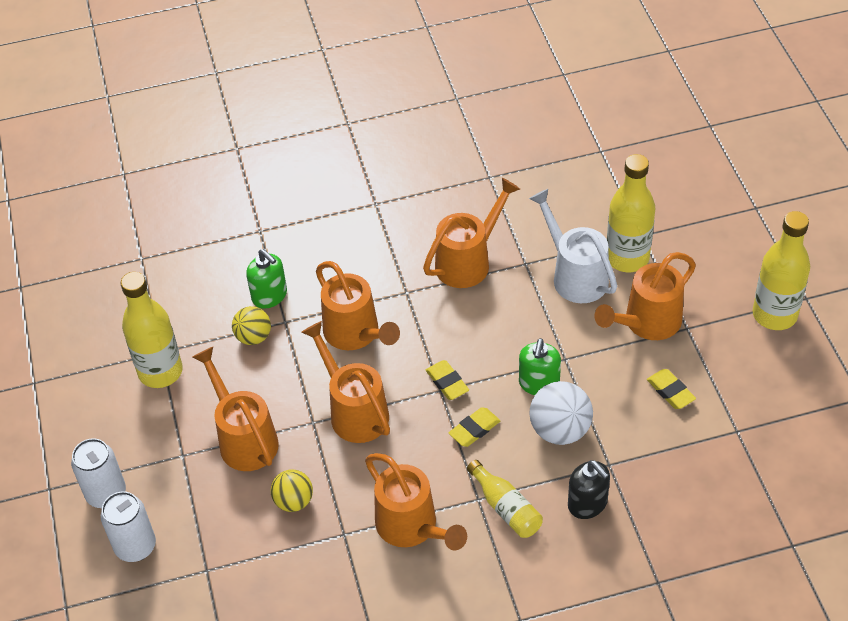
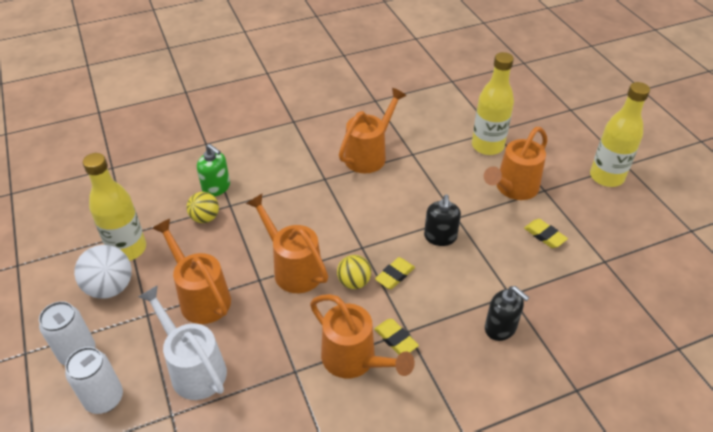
camera: 10 degrees left, 5 degrees down
yellow ball [271,469,313,512] -> yellow ball moved to [337,255,371,289]
orange watering can [316,261,400,350] -> none
yellow eraser [426,360,469,400] -> yellow eraser moved to [374,319,419,354]
yellow bottle [467,460,543,538] -> none
green soap dispenser [519,338,561,395] -> black soap dispenser [424,194,461,246]
white watering can [529,189,617,303] -> white watering can moved to [138,285,227,400]
white ball [529,381,593,445] -> white ball moved to [74,245,132,299]

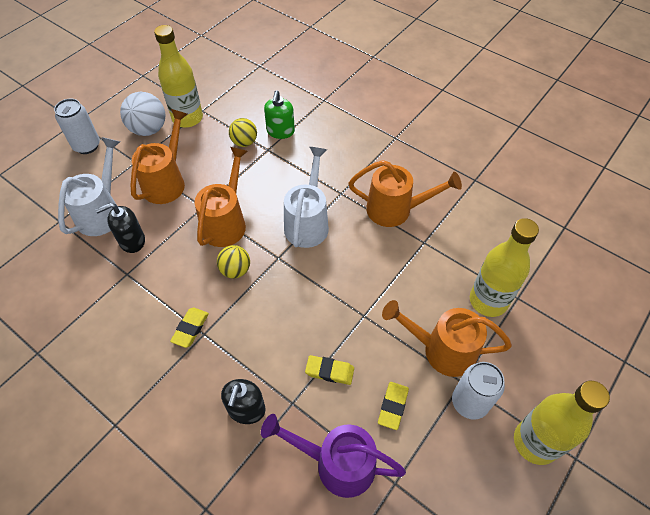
camera: 60 degrees right, 10 degrees up
white can [65,347,123,414] -> white can moved to [452,362,505,420]
orange watering can [310,294,415,378] -> none
yellow eraser [375,257,415,289] -> yellow eraser moved to [305,355,354,385]
black soap dispenser [424,194,461,246] -> black soap dispenser moved to [95,203,145,253]
none -> purple watering can [261,414,406,498]
none -> white watering can [284,147,329,248]

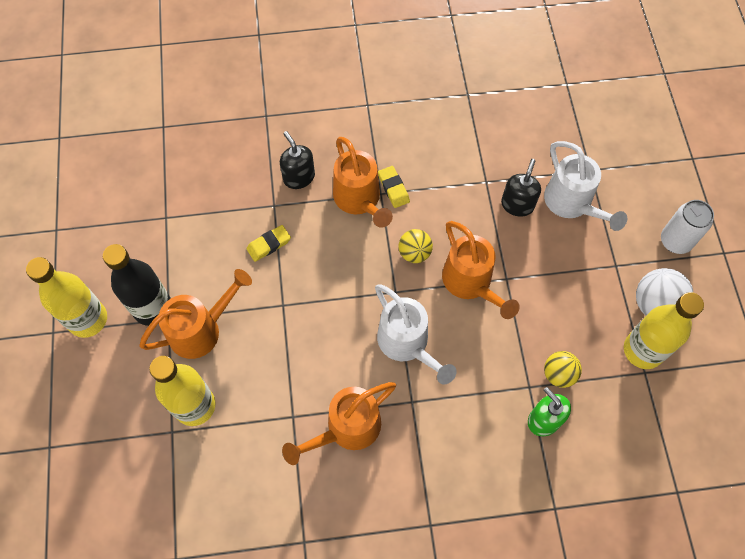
camera: 135 degrees right, 10 degrees up
orange watering can [131,109,188,204] -> orange watering can moved to [333,137,393,228]
purple watering can [261,414,406,498] -> none
yellow eraser [378,382,409,430] -> none
white can [452,362,505,420] -> black bottle [103,244,171,326]

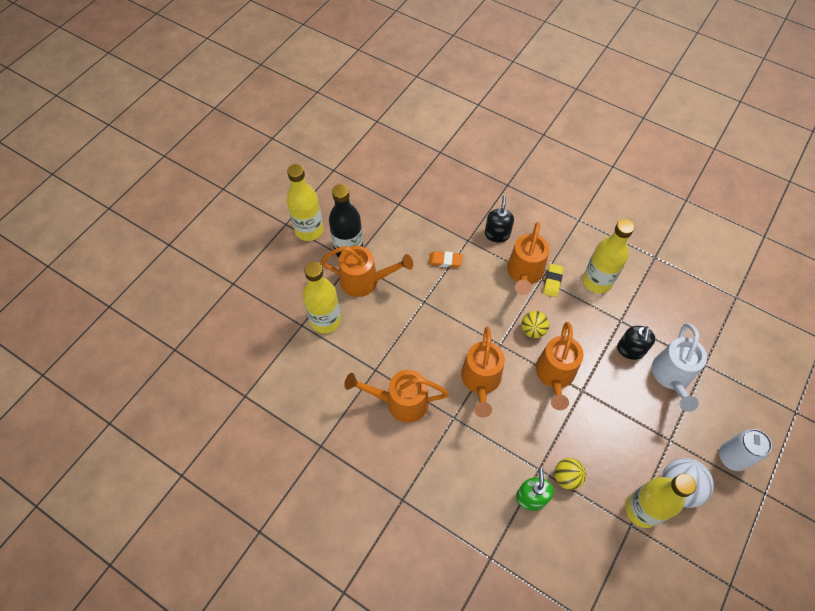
camera: 40 degrees right, 5 degrees down
yellow eraser [246,225,291,262] -> orange eraser [428,251,463,268]
white watering can [375,284,457,384] -> orange watering can [461,327,505,418]
black soap dispenser [501,159,541,217] -> black soap dispenser turned 135 degrees clockwise [617,326,655,360]
none -> yellow bottle [583,219,635,293]

